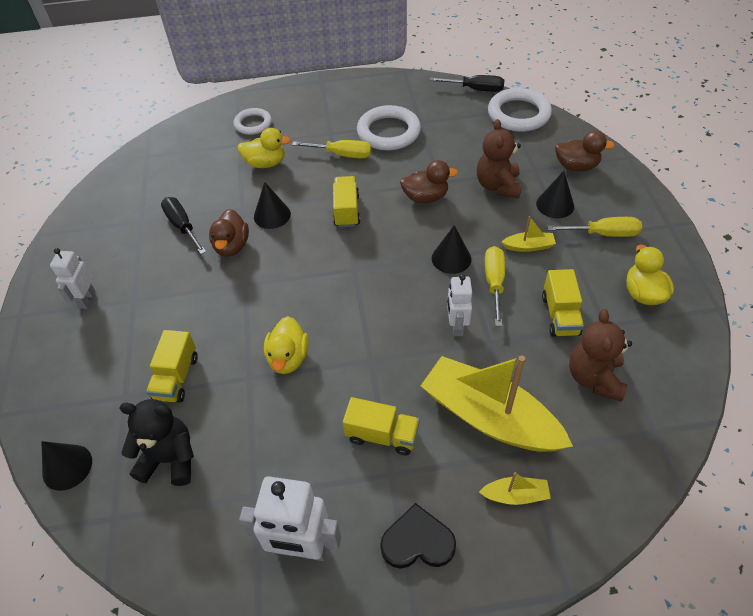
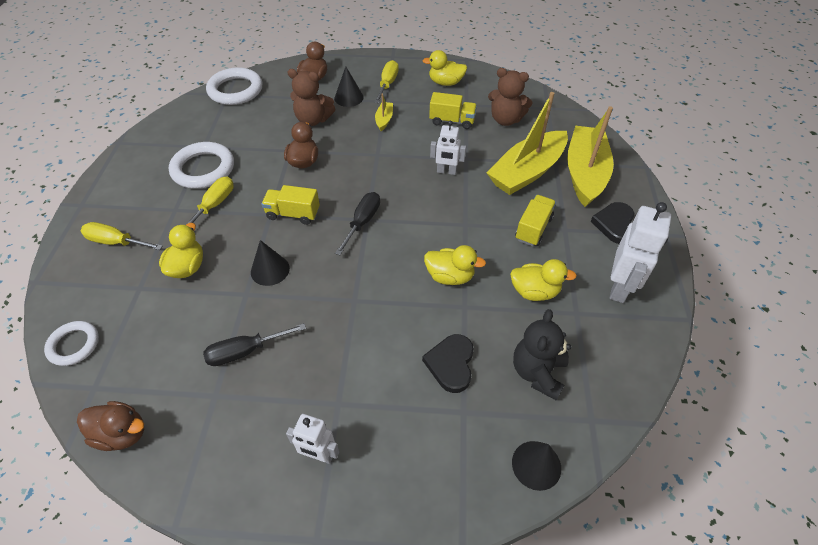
camera: 80 degrees left, 0 degrees up
yellow truck [146,330,198,402] -> black heart [422,334,474,393]
brown duck [209,209,249,257] -> brown duck moved to [77,401,144,451]
white ring [234,108,272,135] -> white ring moved to [44,321,99,366]
black screwdriver [430,75,505,92] -> black screwdriver moved to [335,192,380,255]
black cone [432,225,471,274] -> none
yellow boat [479,472,551,505] -> yellow boat [567,106,614,207], size x2.38
yellow screwdriver [485,246,505,326] -> yellow screwdriver moved to [81,222,163,250]
none -> yellow duck [510,259,577,301]

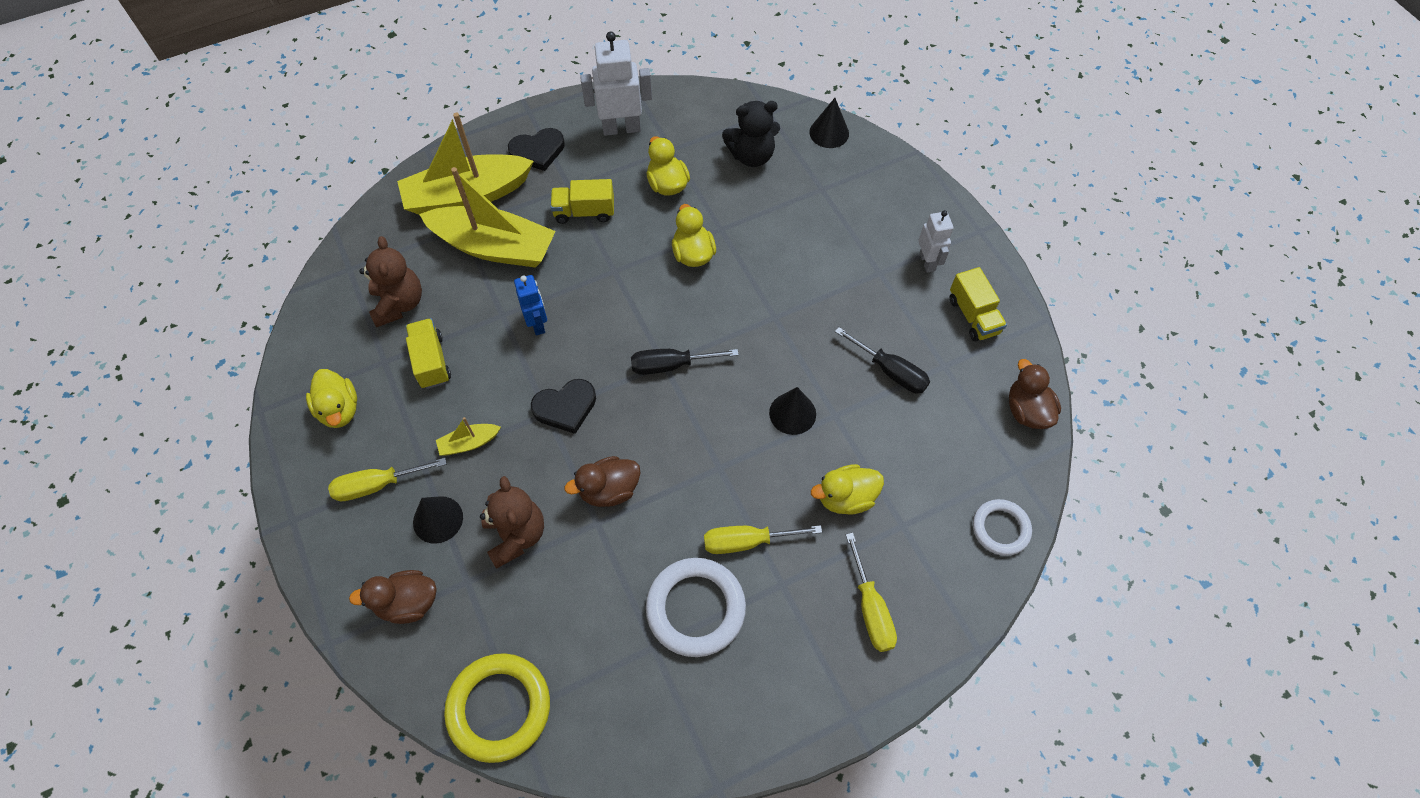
camera: 120 degrees left, 10 degrees up
white ring [206,67,262,105] -> yellow ring [444,653,550,763]
yellow truck [261,185,320,225] -> yellow truck moved to [950,267,1007,341]
black heart [422,334,474,393] -> black heart moved to [531,379,596,434]
white robot [430,121,466,175] -> blue robot [514,275,547,335]

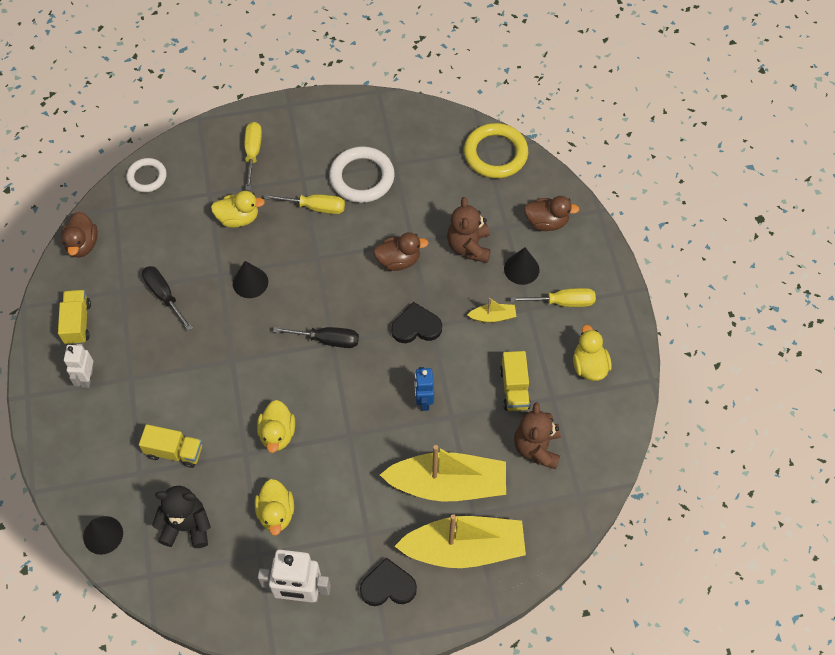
camera: 165 degrees left, 0 degrees up
yellow boat [419,167,556,268] -> yellow boat turned 150 degrees clockwise [380,445,506,502]
yellow truck [550,179,614,224] -> yellow truck moved to [139,424,202,468]

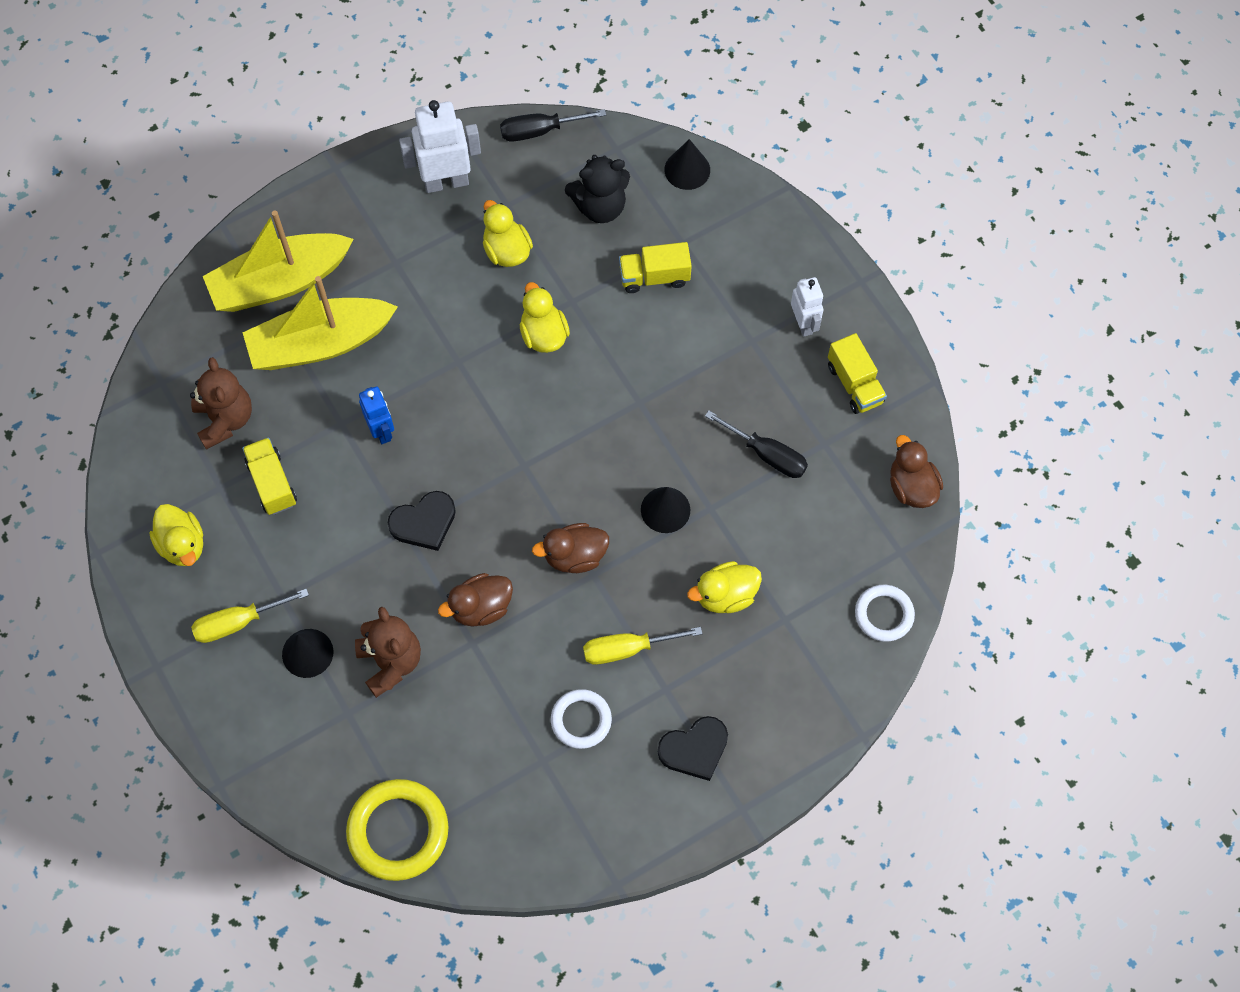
camera: 160 degrees right, 5 degrees up
yellow screwdriver [245,122,262,190] -> none
black screwdriver [273,327,359,348] -> black screwdriver moved to [500,109,606,141]
white ring [329,146,395,203] -> white ring [551,689,612,749], size x0.61
black heart [360,557,417,606] -> black heart moved to [658,716,728,781]
yellow boat [467,298,517,323] -> none
brown duck [524,196,580,231] -> brown duck moved to [532,523,609,573]

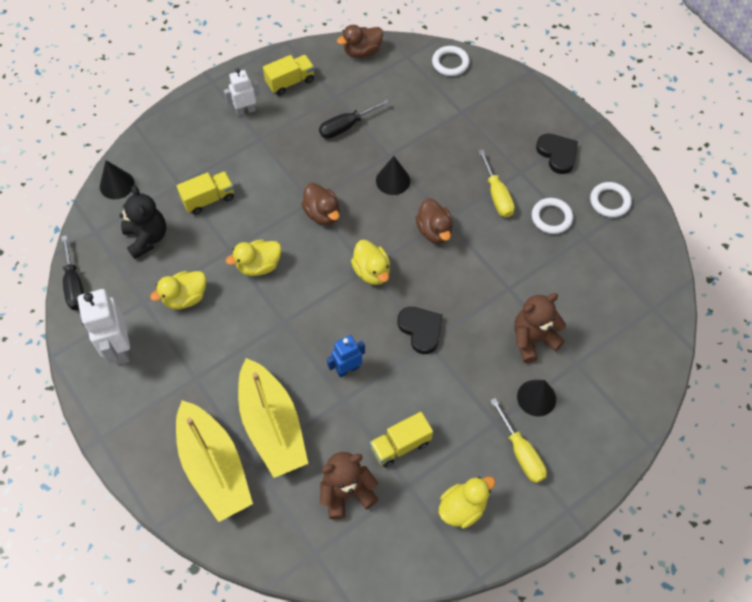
camera: 95 degrees left, 5 degrees down
yellow ring [346,779,449,881] -> none
brown duck [438,573,513,626] -> brown duck moved to [301,183,340,225]
yellow truck [619,242,692,293] -> yellow truck turned 105 degrees counterclockwise [177,171,234,215]
yellow duck [687,561,762,613] -> yellow duck moved to [351,240,390,285]
black screwdriver [705,410,808,478] -> black screwdriver turned 150 degrees counterclockwise [319,99,389,139]
none -> white ring [590,182,632,218]

